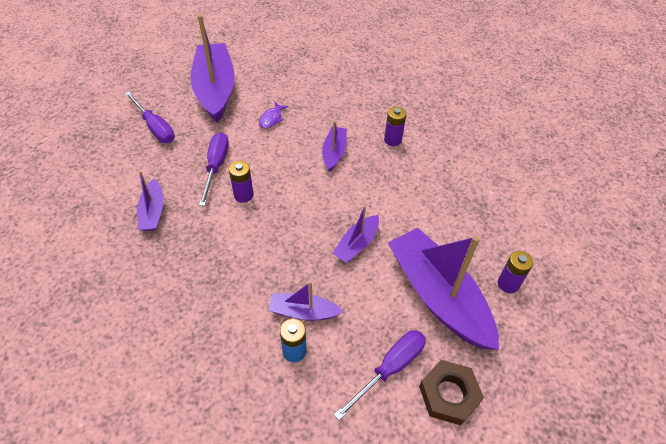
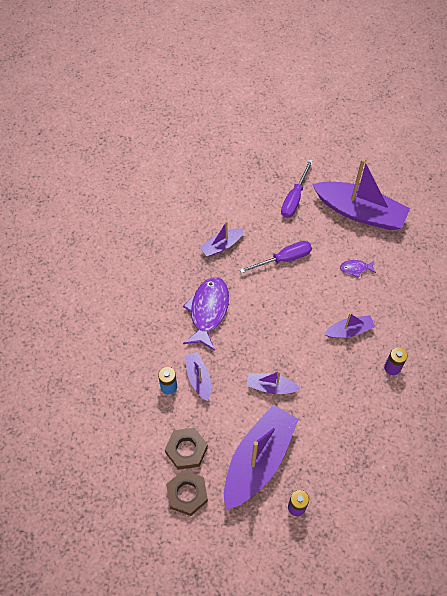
camera: 65 degrees right, 10 degrees up
purple boat [190,14,235,122] -> purple boat turned 60 degrees clockwise [312,159,410,230]
purple battery [229,161,254,203] -> none
purple screwdriver [334,330,426,420] -> brown nut [165,428,208,470]
none -> purple fish [183,277,229,351]

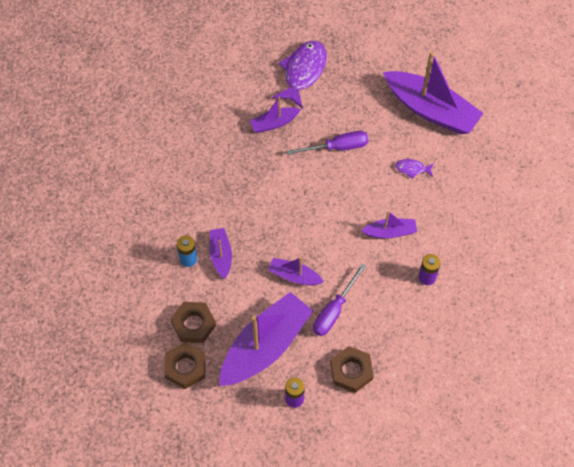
camera: 10 degrees right, 0 degrees up
purple fish [183,277,229,351] -> purple fish moved to [272,41,327,109]
purple screwdriver [281,159,313,218] -> purple screwdriver moved to [313,264,366,336]
none -> brown nut [330,346,374,393]

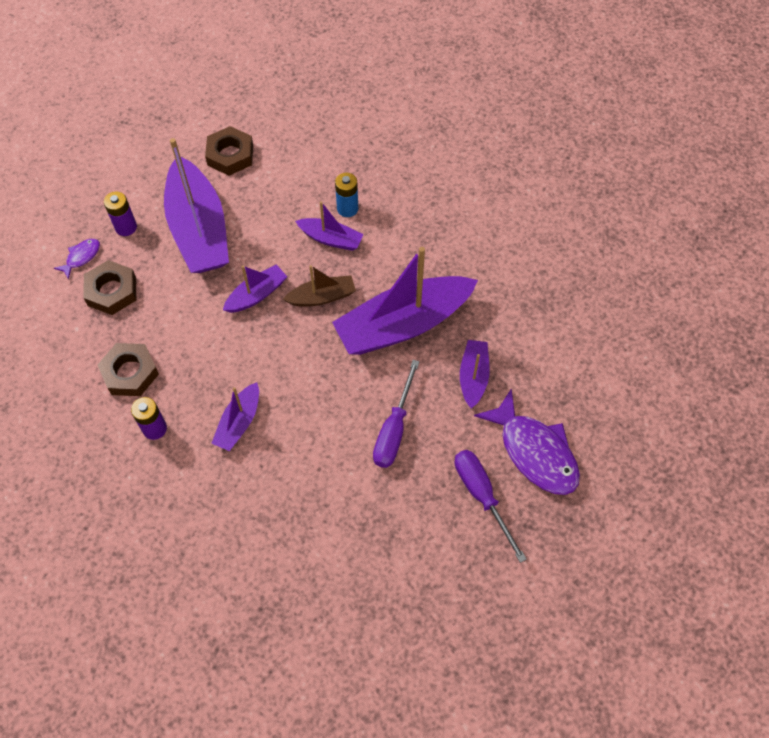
camera: 120 degrees right, 0 degrees up
brown nut [171,302,216,343] -> brown nut moved to [98,343,159,396]
purple screwdriver [313,264,366,336] -> purple screwdriver moved to [455,450,527,563]
purple boat [383,51,484,134] -> purple boat moved to [332,247,478,355]
purple fish [395,159,434,179] -> purple fish moved to [54,239,100,280]
none -> brown boat [283,265,356,306]

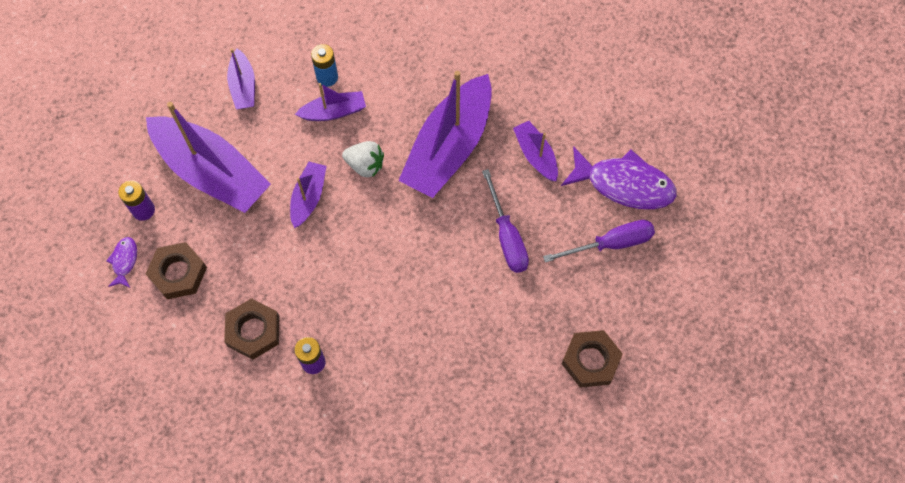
camera: 35 degrees left, 5 degrees up
brown nut [205,126,253,176] -> brown nut moved to [562,330,623,388]
purple boat [211,382,259,451] -> purple boat moved to [227,48,255,109]
brown boat [283,265,356,306] -> white strawberry [342,141,384,178]
purple screwdriver [455,450,527,563] -> purple screwdriver turned 135 degrees clockwise [543,220,655,263]

